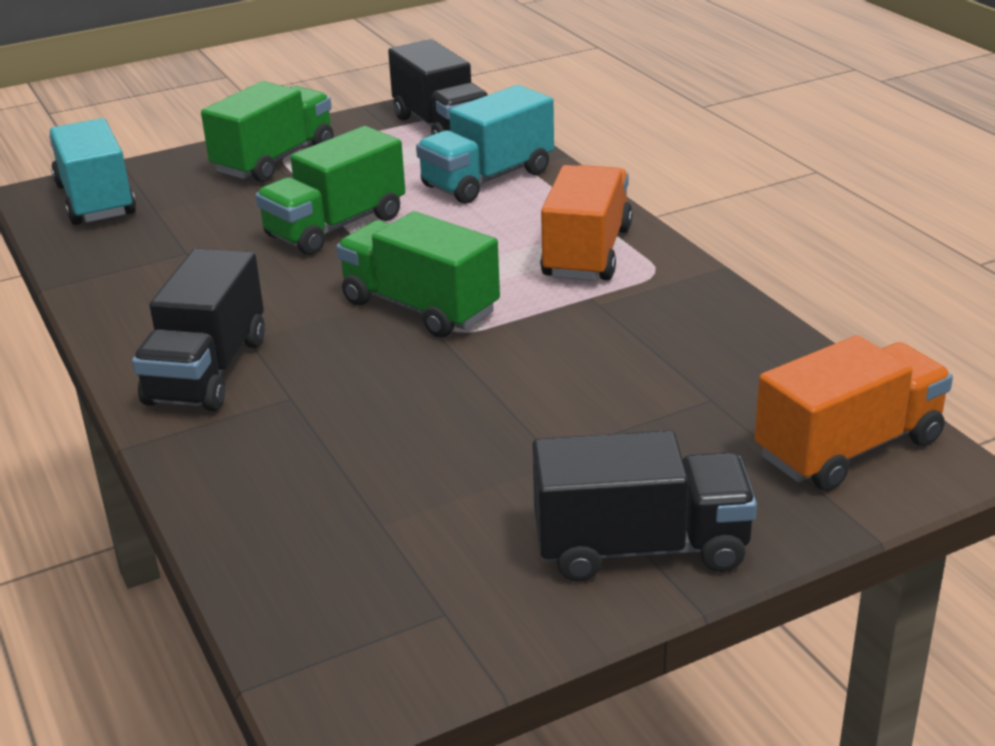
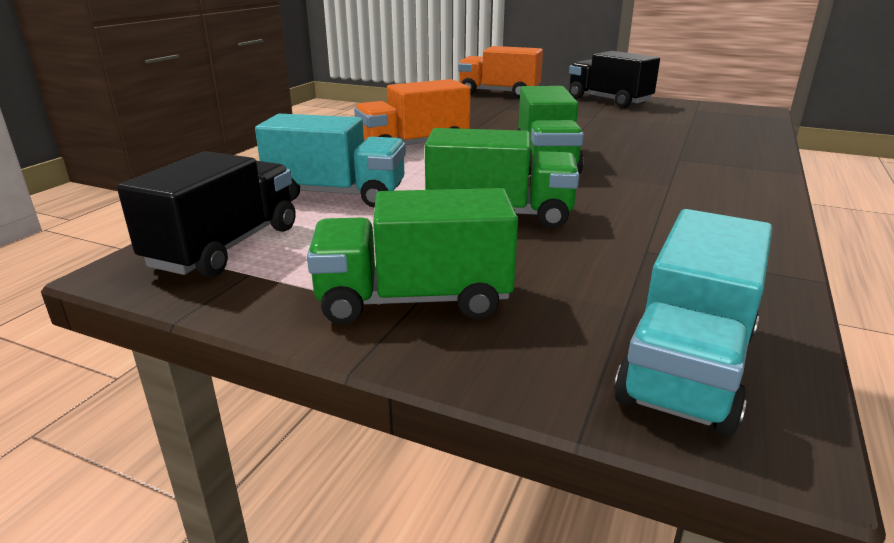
camera: 130 degrees left, 5 degrees down
black truck [132,248,265,411] -> none

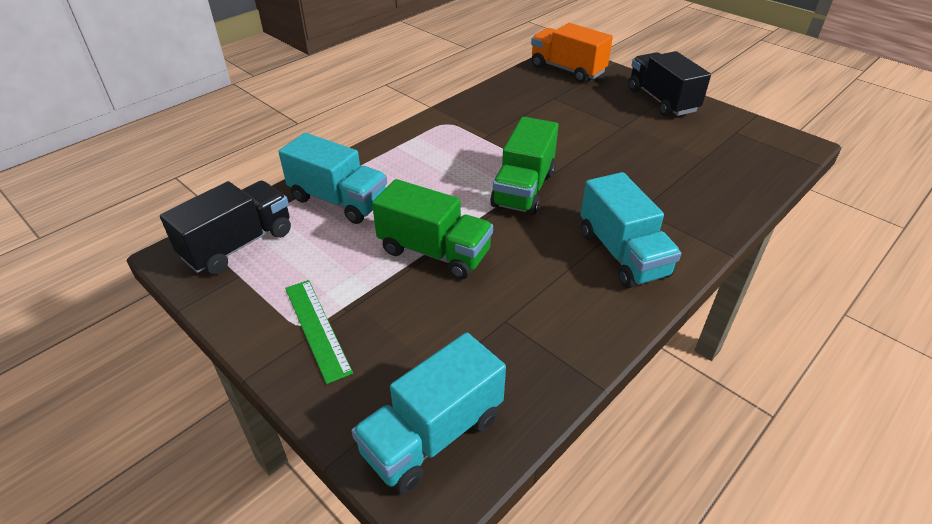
camera: 20 degrees right, 15 degrees up
green truck [307,188,518,324] -> green ruler [285,280,353,384]
orange truck [354,79,471,145] -> none
none -> turquoise truck [580,172,681,288]

